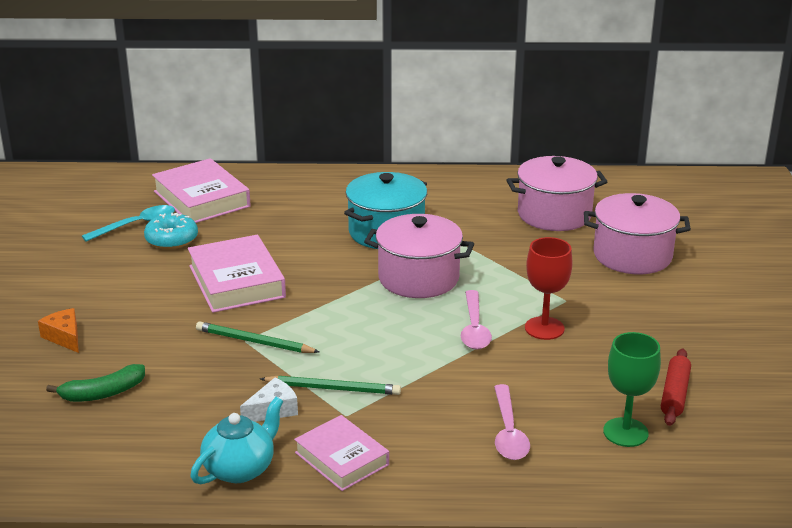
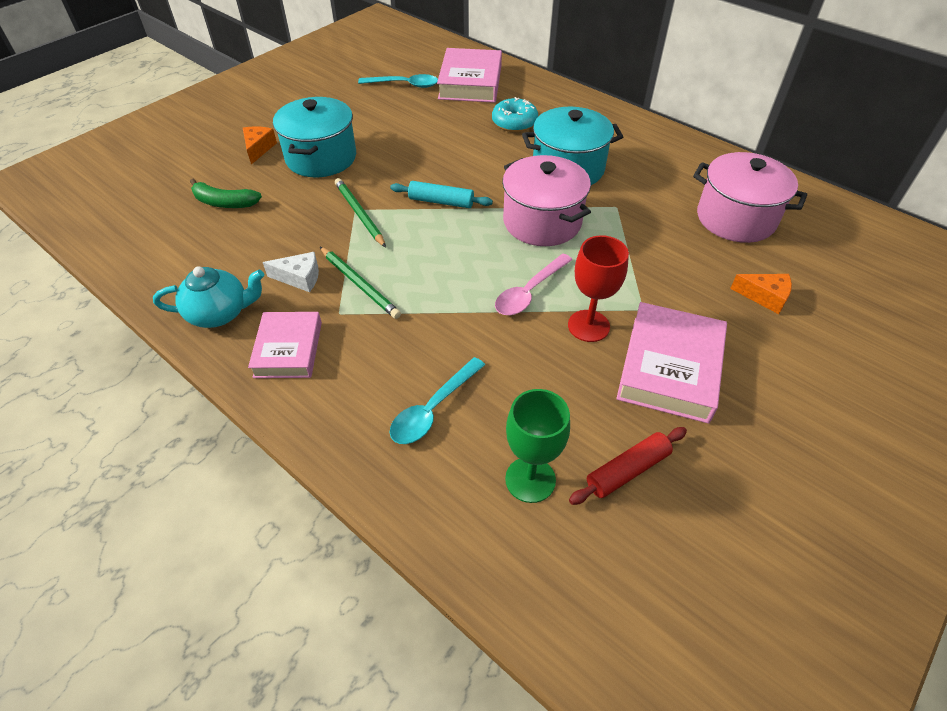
camera: 40 degrees right, 20 degrees up
turquoise donut [144,213,198,249] -> turquoise donut moved to [492,97,538,132]
pink book [188,235,286,313] -> pink book moved to [616,302,727,424]
pink spoon [494,384,530,460] -> turquoise spoon [389,357,485,444]
pink pot [584,193,691,274] -> orange cheese [730,274,792,314]
none -> turquoise pot [273,97,356,177]
none -> turquoise rolling pin [390,181,493,208]

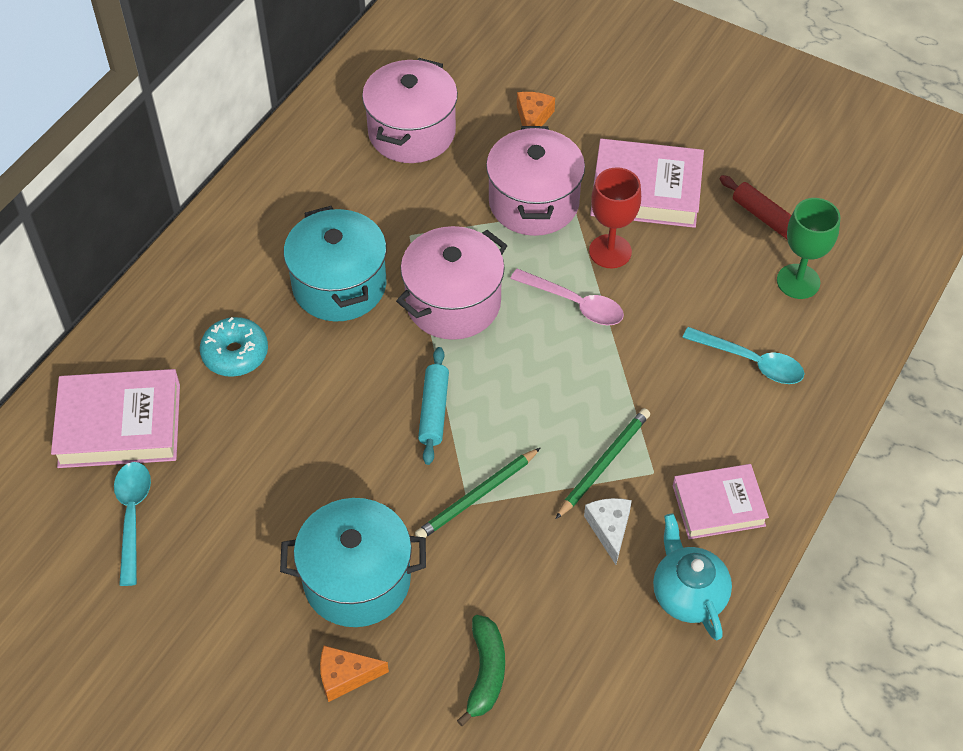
camera: 100 degrees left, 5 degrees up
none -> pink pot [486,126,585,236]

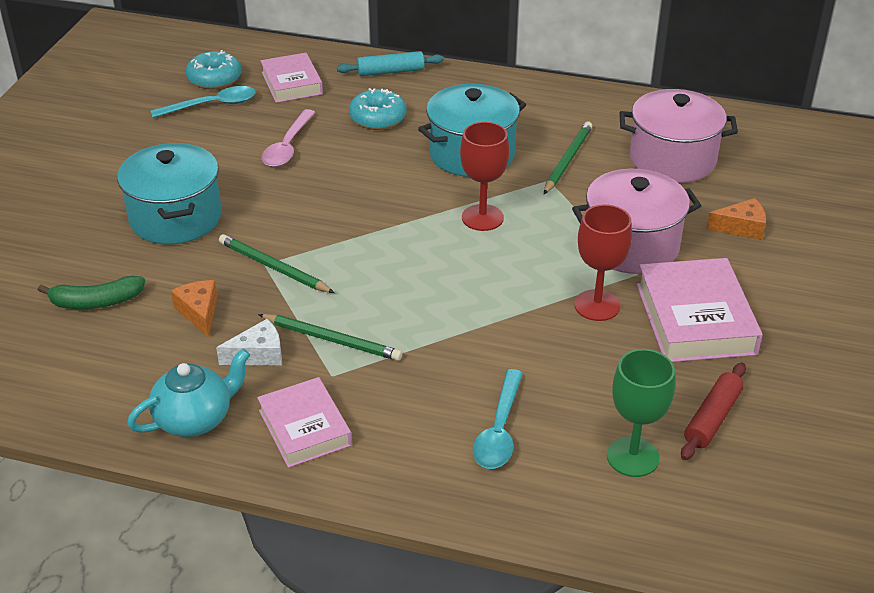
camera: 75 degrees right, 15 degrees down
pink book [51,369,180,468] -> pink book [260,53,323,103], size x0.66
orange cheese [320,646,389,702] -> orange cheese moved to [171,280,217,337]
pink pot [396,226,508,340] -> red goblet [460,122,509,231]
turquoise rolling pin [418,347,449,465] -> turquoise rolling pin moved to [337,51,444,76]
pink spoon [510,269,624,325] -> pink spoon moved to [262,109,316,167]
none -> turquoise donut [186,50,241,89]
none -> green pencil [544,122,593,194]

